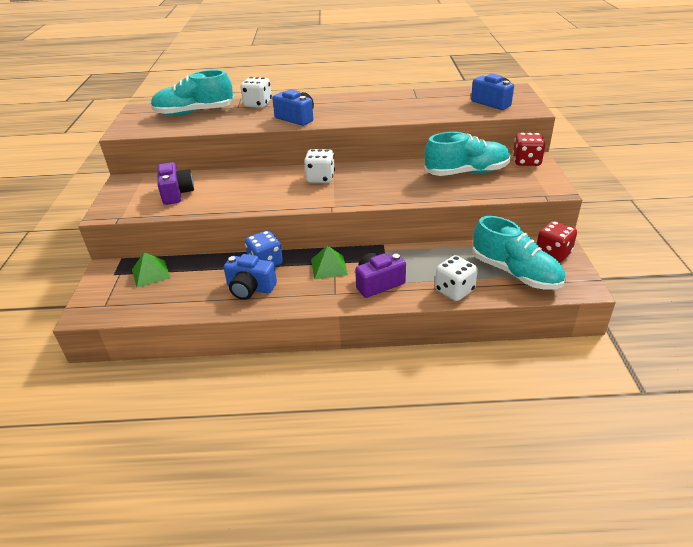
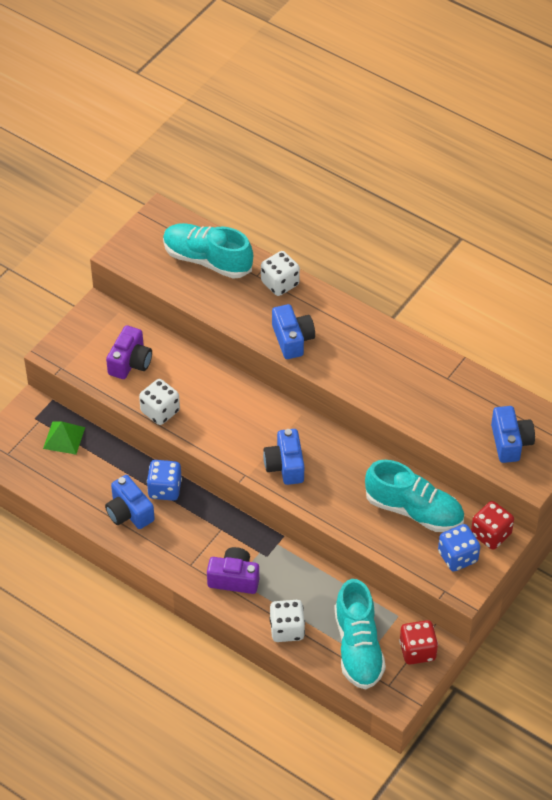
camera: 35 degrees right, 15 degrees up
white dice [304,149,335,183] -> white dice moved to [139,379,180,425]
green pyramid [311,245,348,279] -> none
none -> blue camera [263,429,304,485]
none -> blue dice [438,524,480,572]

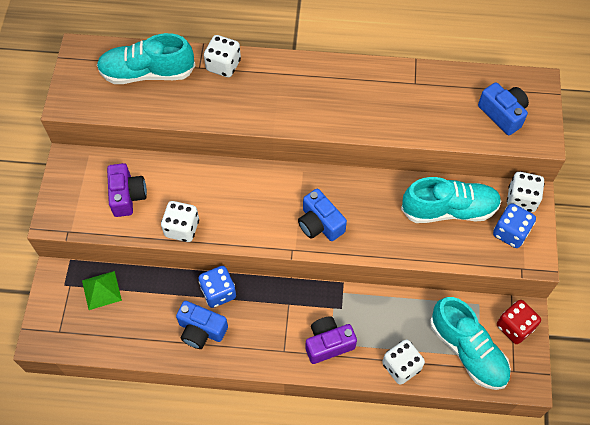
camera: 30 degrees left, 10 degrees up
blue camera [272,304,315,359] -> none
red dice [471,501,514,549] -> white dice [507,172,545,212]

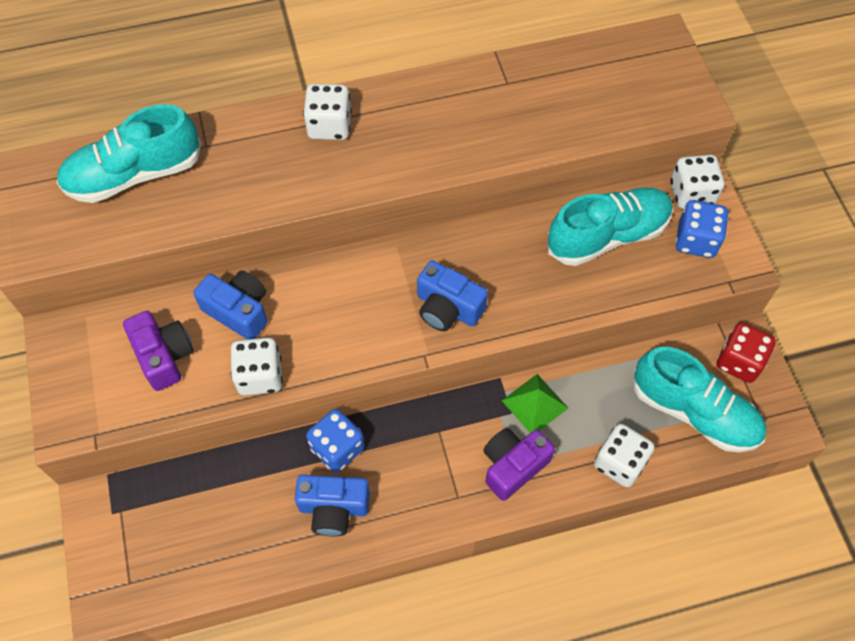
camera: 20 degrees left, 0 degrees up
green pyramid [82,271,122,310] -> green pyramid moved to [502,374,568,433]
white dice [204,35,241,77] -> white dice moved to [303,84,352,140]
blue camera [478,83,529,135] -> blue camera moved to [193,271,268,340]

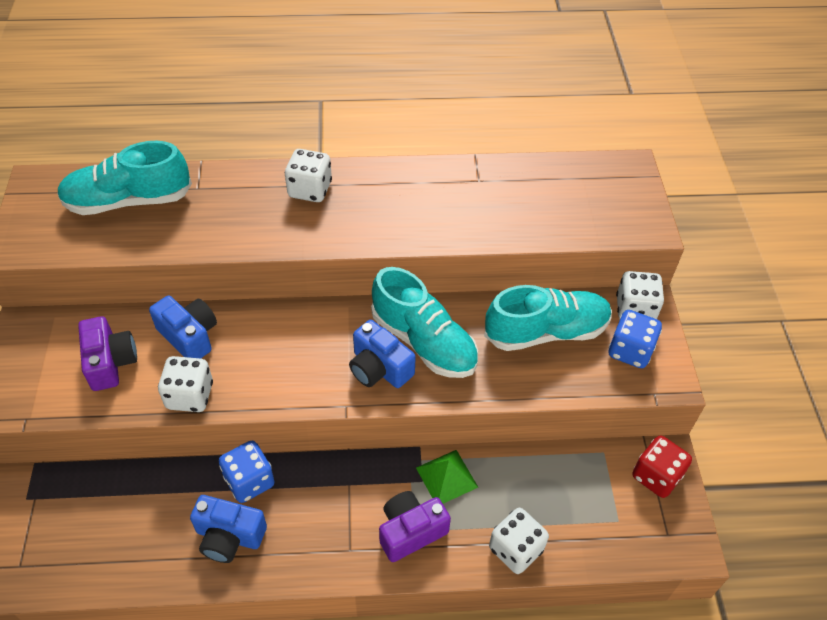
camera: 10 degrees right, 10 degrees down
turquoise shoe [634,347,766,453] -> turquoise shoe moved to [371,267,478,378]

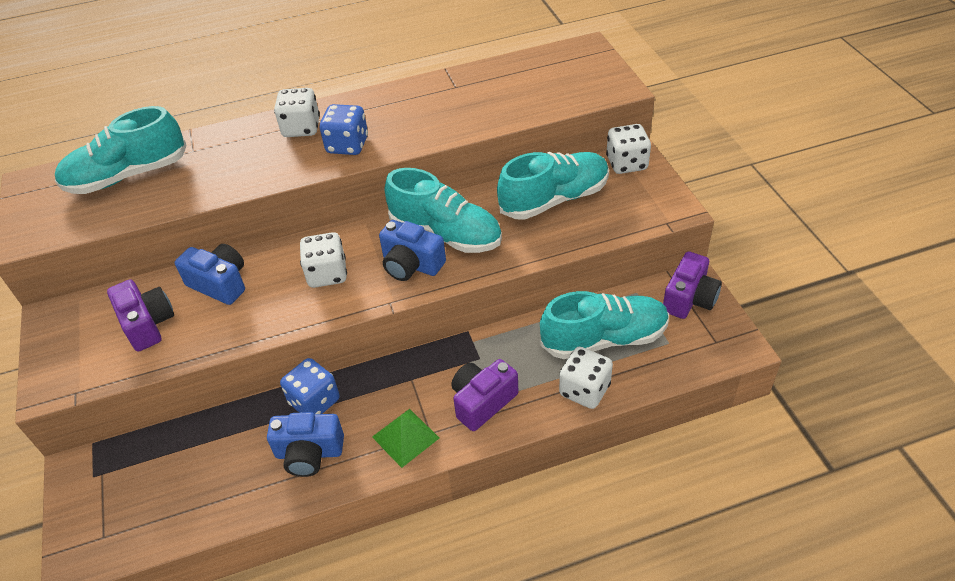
camera: 10 degrees left, 5 degrees down
white dice [158,356,213,412] -> white dice moved to [300,232,347,288]
green pyramid [416,450,478,504] -> green pyramid moved to [372,409,439,468]
blue dice [609,310,662,368] -> blue dice moved to [320,104,368,155]
red dice [632,436,692,498] -> purple camera [663,251,722,319]
none -> turquoise shoe [540,291,669,359]

